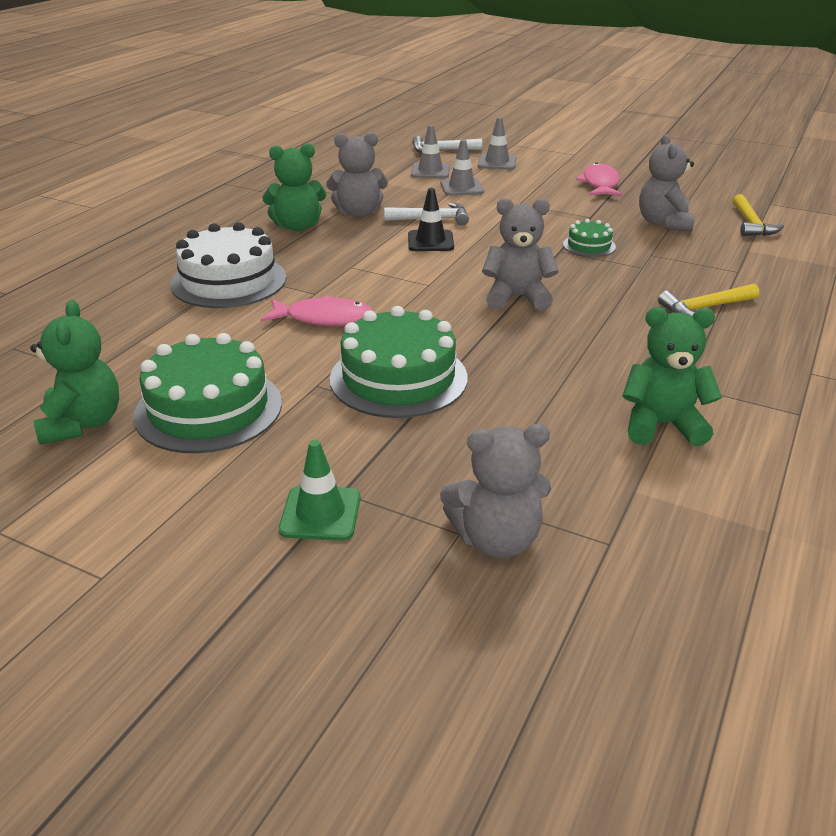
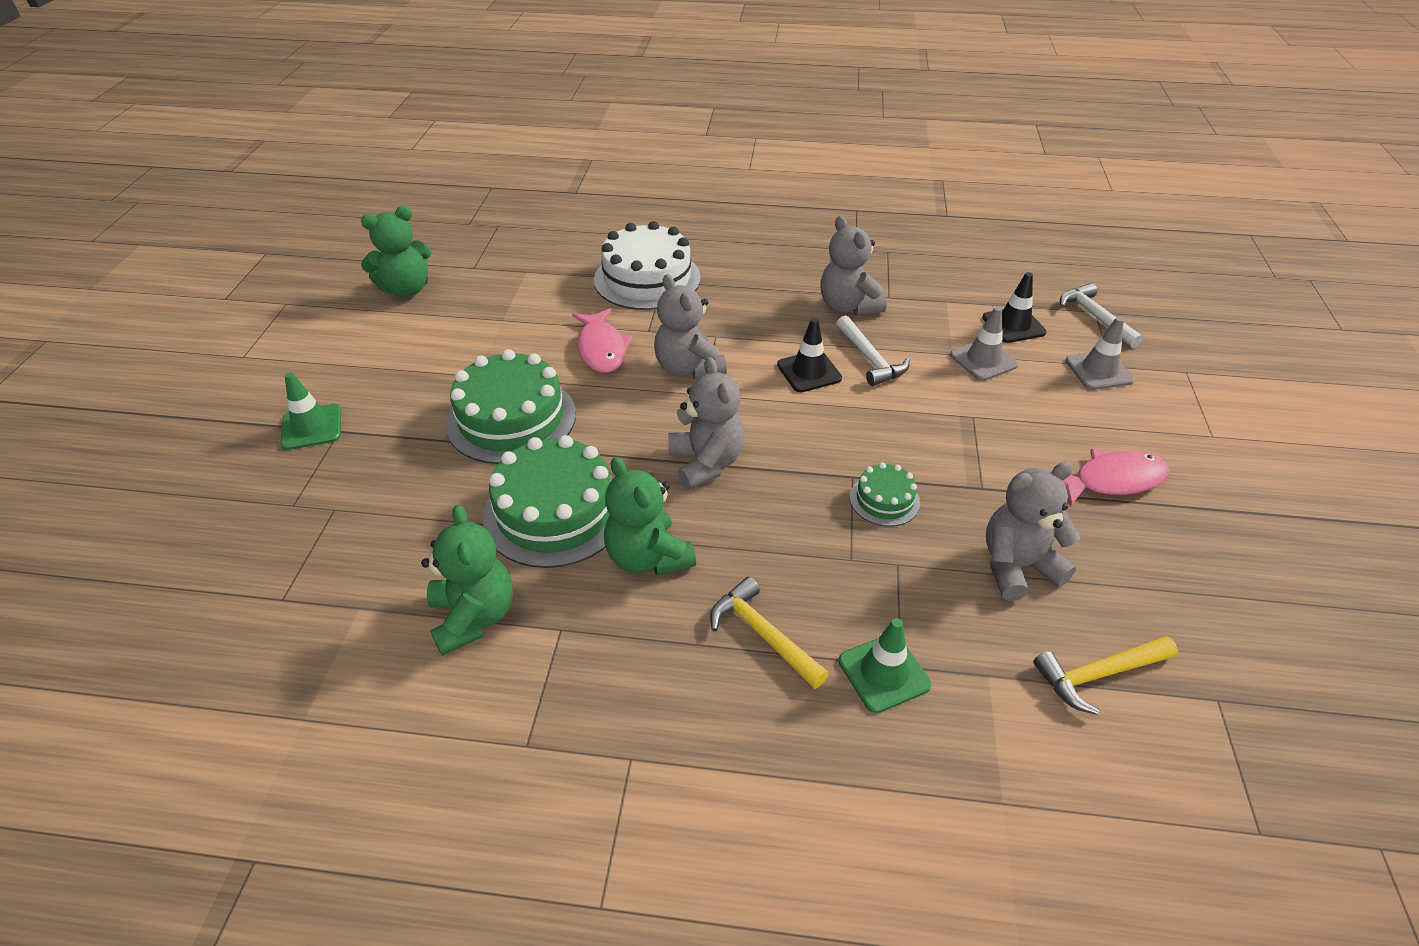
camera: 70 degrees right, 10 degrees up
green cake [133,333,282,453] -> green cake moved to [483,435,613,568]
green teddy bear [262,143,327,231] -> green teddy bear moved to [604,457,696,576]
grey traffic cone [411,125,450,178] -> black traffic cone [982,272,1046,343]
grey teddy bear [440,424,551,558] -> grey teddy bear moved to [654,274,727,379]
none -> green traffic cone [839,618,931,713]

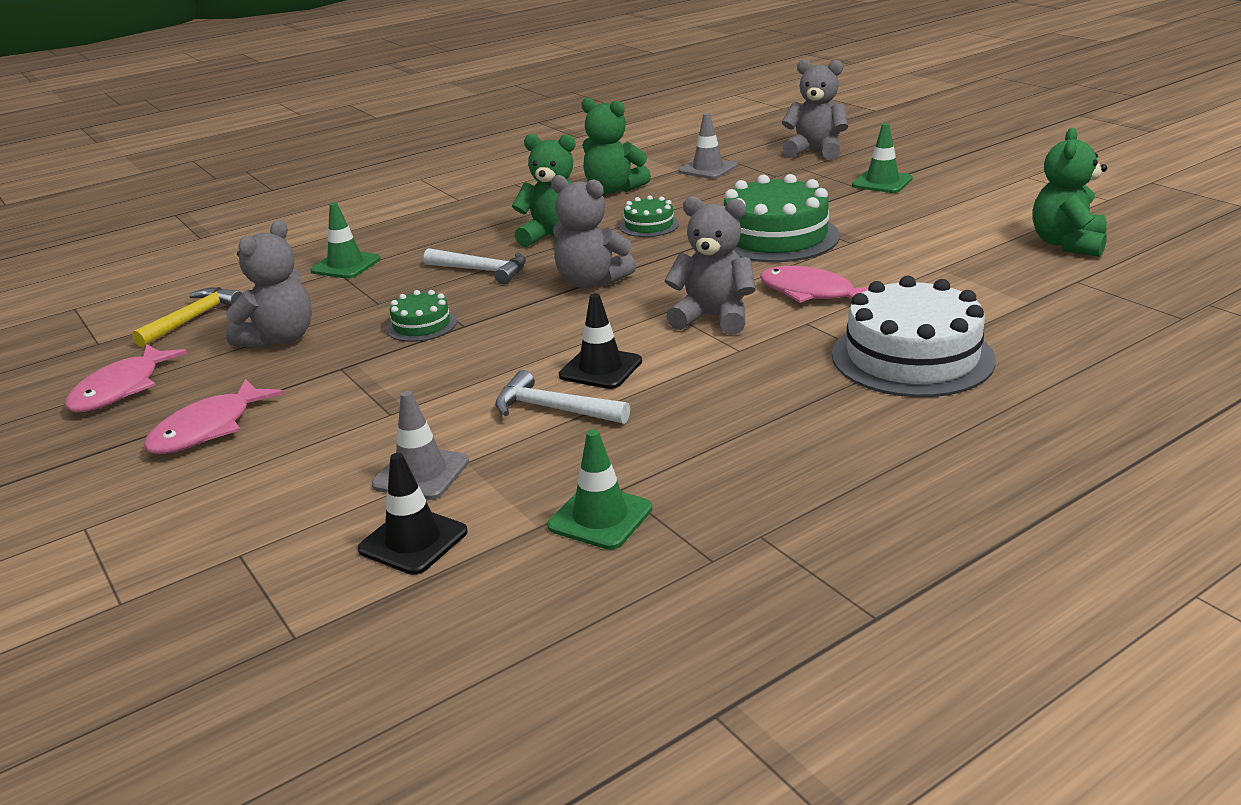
camera: 140 degrees right, 15 degrees down
green cake [483,435,613,568] -> green cake [619,195,679,237], size x0.50
yellow hammer [710,577,829,689] -> none
grey teddy bear [820,216,887,316] -> grey teddy bear moved to [782,59,848,160]
white hammer [1060,283,1144,348] -> white hammer moved to [424,248,526,284]
grey traffic cone [1065,317,1134,390] -> grey traffic cone moved to [679,113,737,179]
none -> pink fish [65,344,187,412]
none -> green traffic cone [548,429,652,550]

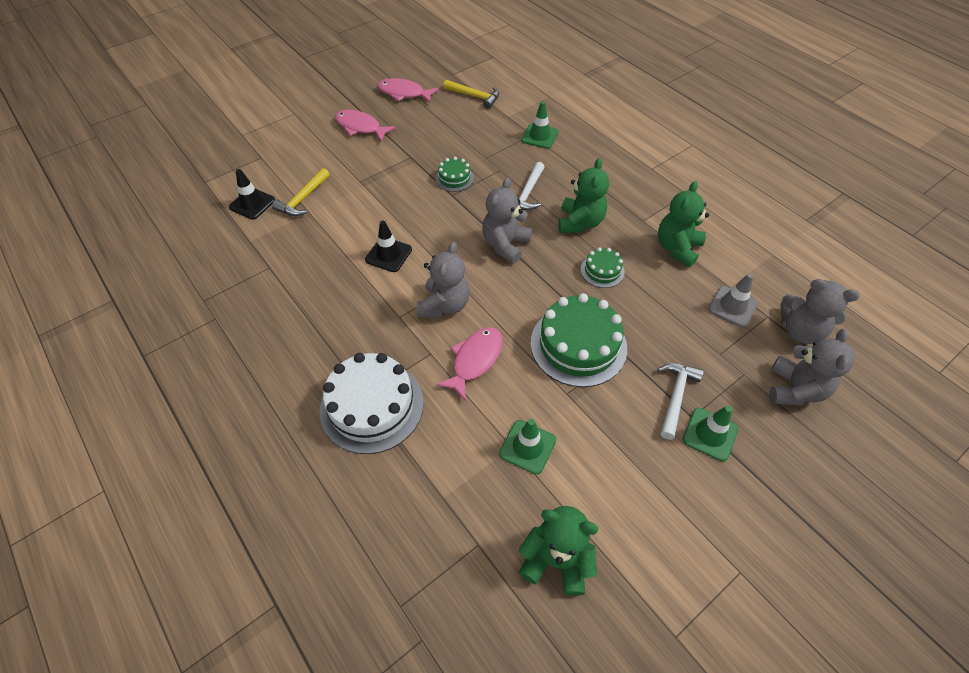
camera: 85 degrees right, 25 degrees up
grey teddy bear [226,220,312,349] -> grey teddy bear moved to [781,279,860,344]
grey traffic cone [372,391,469,500] -> yellow hammer [272,168,330,216]
white hammer [495,370,630,424] -> white hammer moved to [657,363,704,440]
green traffic cone [548,429,652,550] -> green traffic cone moved to [499,419,556,474]

